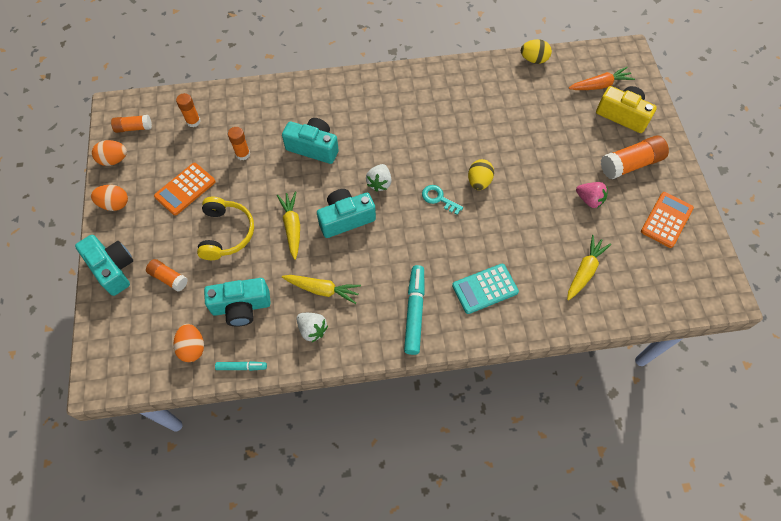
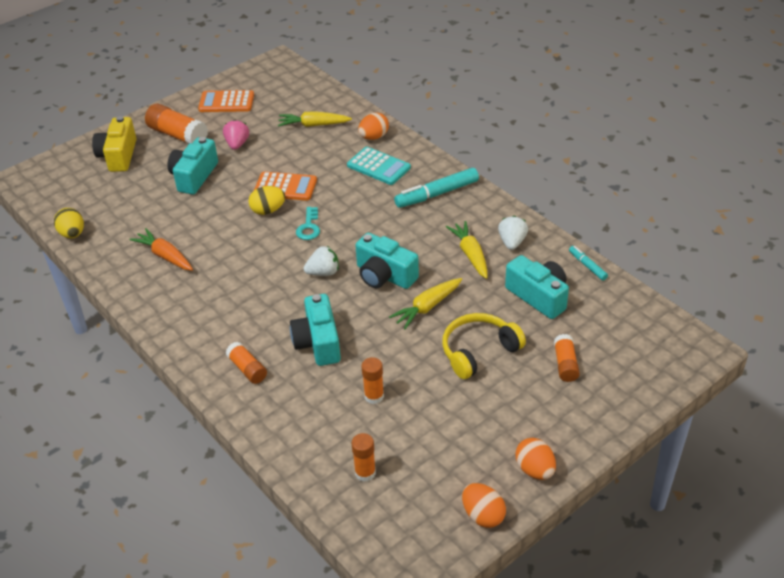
camera: 120 degrees left, 20 degrees down
turquoise camera [75,235,133,296] -> turquoise camera moved to [168,137,218,195]
orange glue stick [111,115,152,133] -> orange glue stick moved to [226,342,267,384]
orange calculator [154,163,216,215] -> orange calculator moved to [254,172,317,201]
orange egg [173,324,204,362] -> orange egg moved to [358,113,389,140]
orange carrot [569,67,635,90] -> orange carrot moved to [130,228,193,271]

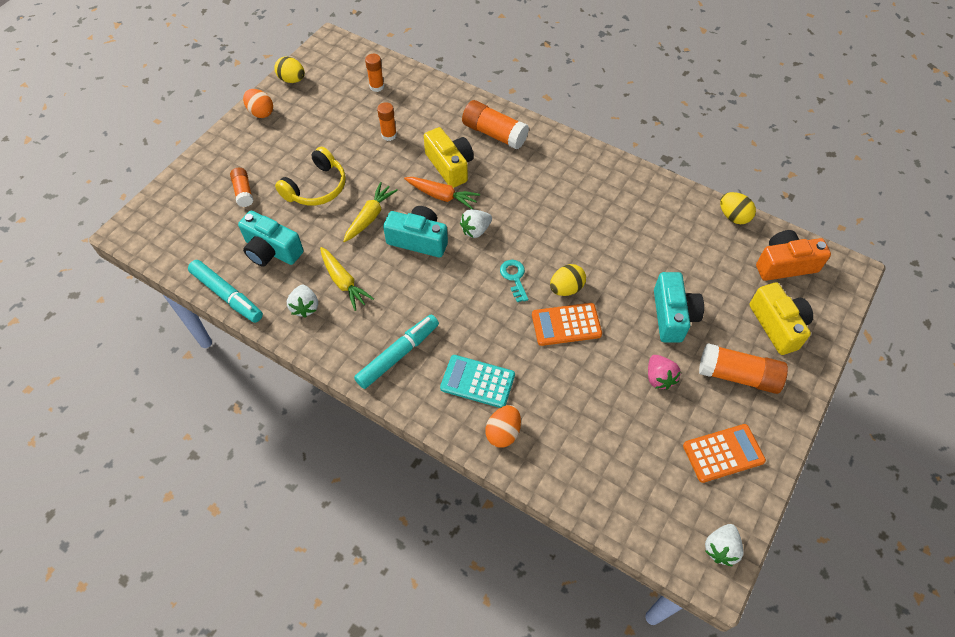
camera: 160 degrees right, 15 degrees up
orange carrot [130,228,193,271] -> orange carrot moved to [404,177,480,209]
orange glue stick [226,342,267,384] -> orange glue stick [462,100,529,149], size x1.69
yellow carrot [278,111,352,127] -> none
turquoise camera [290,294,341,366] -> yellow camera [424,127,474,188]
orange egg [462,483,506,528] -> yellow egg [274,57,305,83]
turquoise marker [569,246,608,281] -> turquoise marker [188,260,263,323], size x1.88
none -> white strawberry [705,524,743,567]
none -> orange camera [756,230,831,281]

